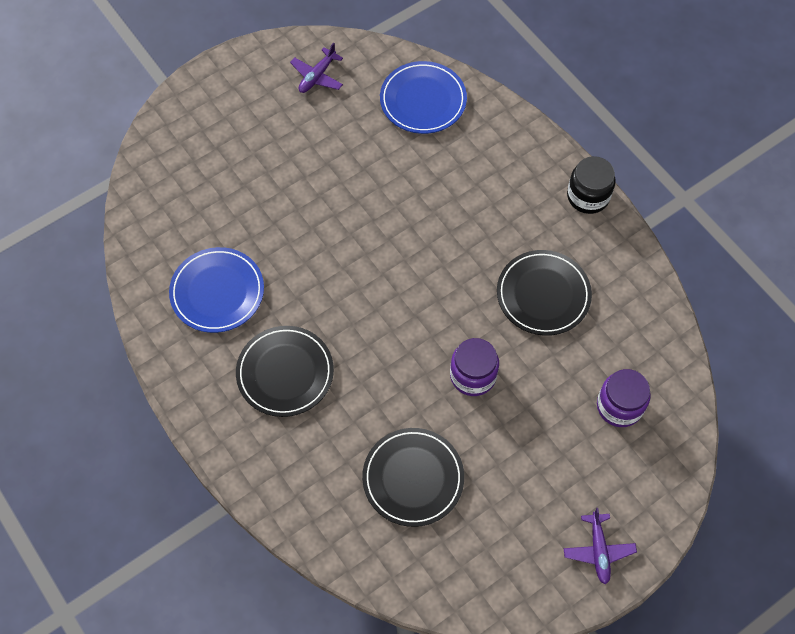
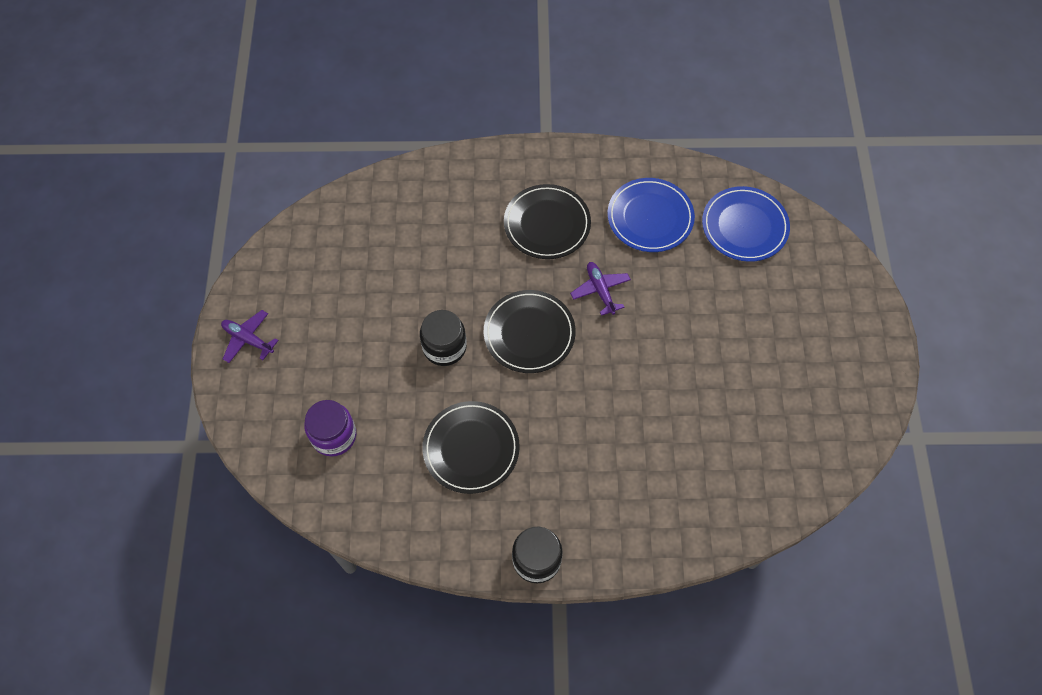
camera: 125 degrees right, 0 degrees up
purple plane [290,43,343,93] -> purple plane moved to [570,262,631,316]
black plate [362,428,464,527] -> black plate moved to [484,290,576,373]
blue plate [380,61,467,134] -> blue plate moved to [702,186,790,262]
purple jar [450,338,499,396] -> black jar [420,310,467,366]

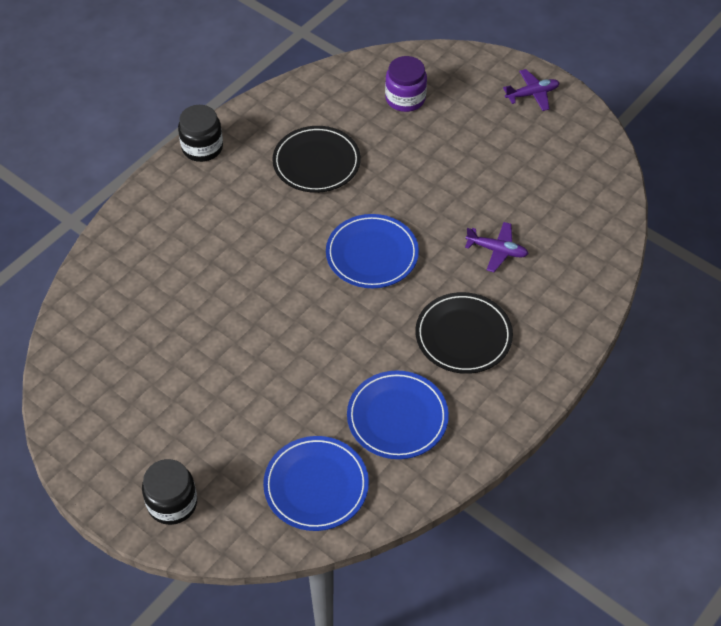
camera: 130 degrees right, 10 degrees down
black jar [420,310,467,366] -> black jar moved to [142,459,197,525]
black plate [484,290,576,373] -> blue plate [326,214,419,288]
purple plane [570,262,631,316] -> purple plane moved to [465,222,529,272]

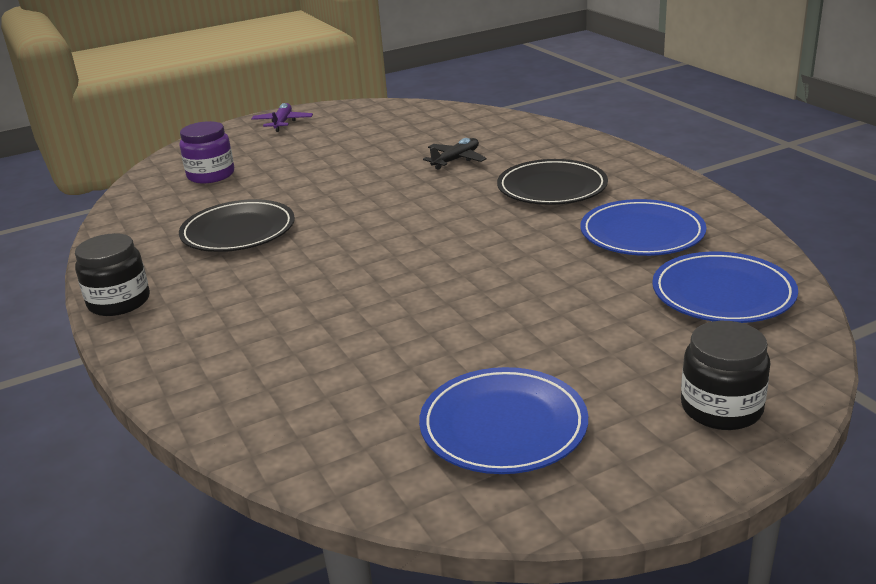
camera: 65 degrees left, 25 degrees down
blue plate [326,214,419,288] -> blue plate moved to [419,367,588,474]
purple plane [465,222,529,272] -> black plane [423,138,487,170]

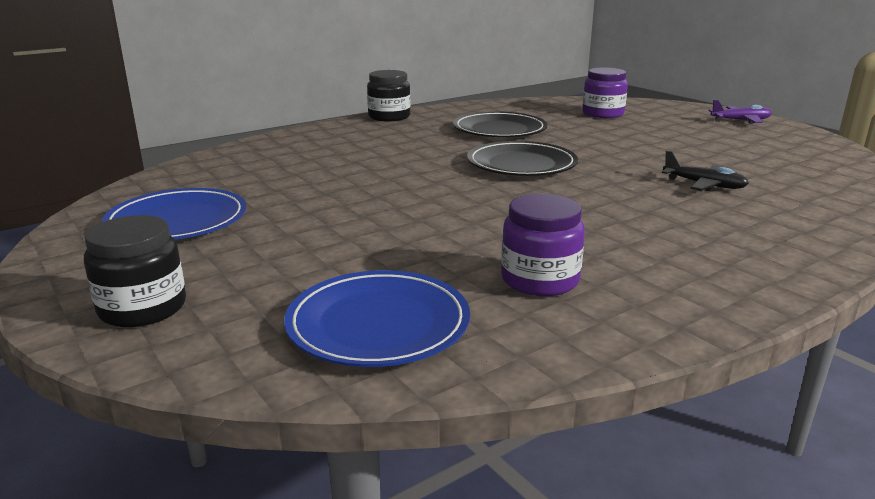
camera: 80 degrees right, 5 degrees down
black plate [497,159,608,205] -> black plate moved to [467,141,578,176]
blue plate [580,199,706,256] -> purple jar [501,194,585,296]

